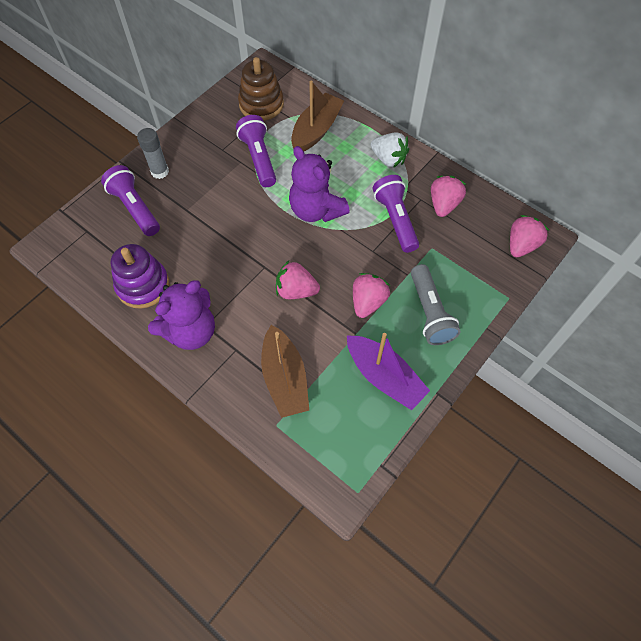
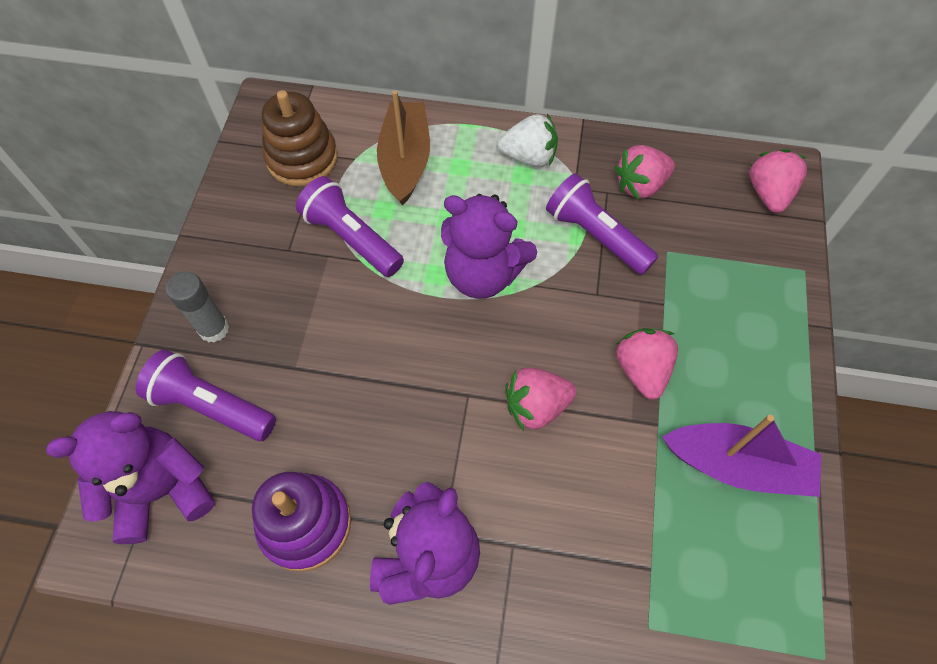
camera: 30 degrees left, 0 degrees up
brown boat [261,325,309,418] -> none
grey flashlight [411,264,461,345] -> none
pink strawberry [431,176,466,217] -> pink strawberry turned 105 degrees counterclockwise [615,145,675,200]
none -> purple teddy bear [46,411,215,544]

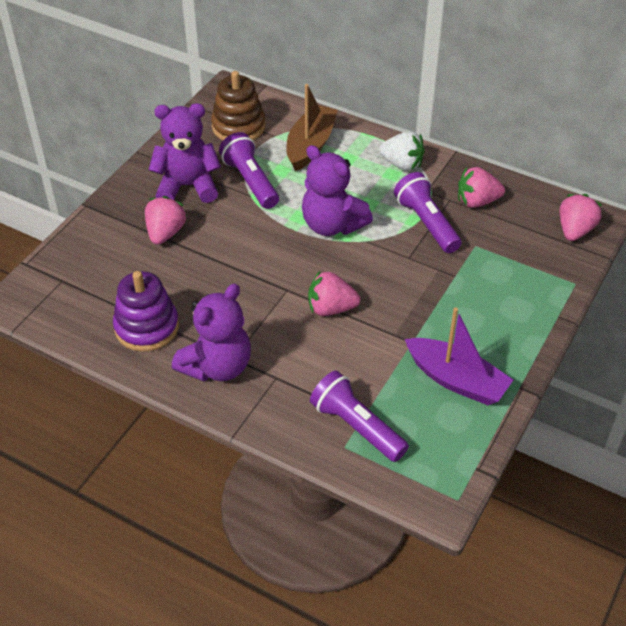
camera: 20 degrees right, 15 degrees down
purple teddy bear [46,411,215,544] -> purple teddy bear moved to [149,103,221,203]
purple flashlight [136,349,276,441] -> purple flashlight moved to [310,371,409,462]
grey glue stick [166,271,229,343] -> none
pink strawberry [616,328,678,400] -> pink strawberry moved to [145,196,187,245]

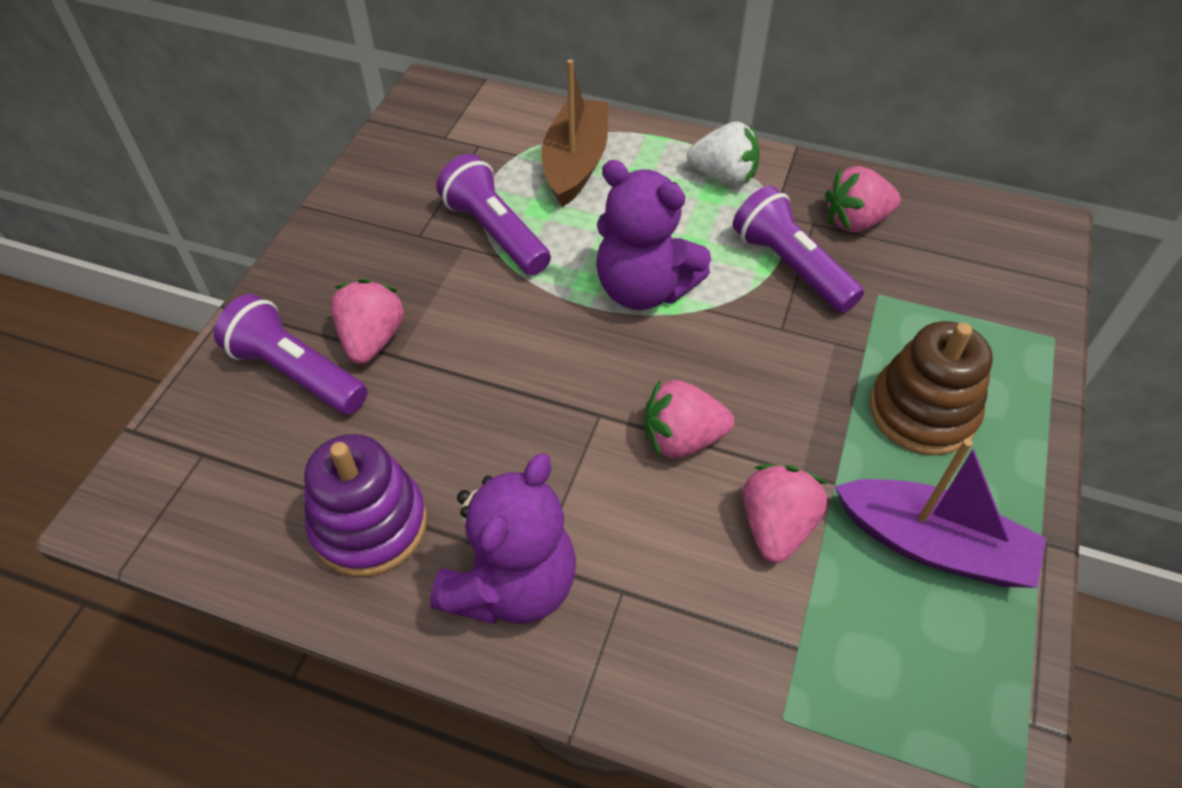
camera: 10 degrees left, 5 degrees up
purple teddy bear [149,103,221,203] -> none
brown stacking toy [211,71,265,140] -> brown stacking toy moved to [870,321,993,455]
purple flashlight [310,371,409,462] -> purple flashlight moved to [214,294,367,415]
pink strawberry [559,194,602,241] -> pink strawberry moved to [743,465,827,563]

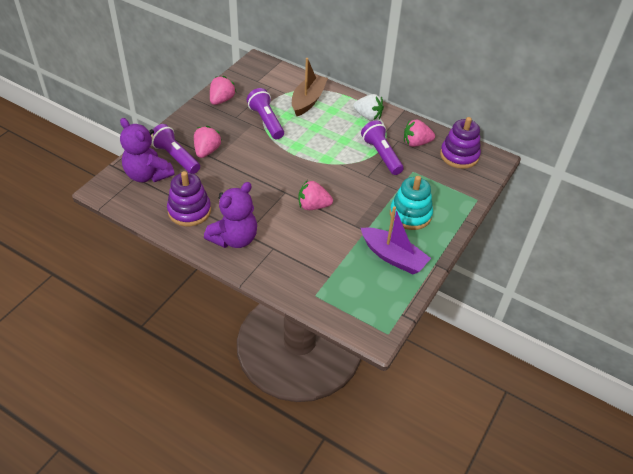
camera: 10 degrees right, 5 degrees down
purple teddy bear [597,160,711,310] -> purple teddy bear moved to [120,118,175,182]
pink strawberry [743,465,827,563] -> pink strawberry moved to [210,76,236,105]
brown stacking toy [870,321,993,455] -> turquoise stacking toy [390,176,433,230]
none -> purple stacking toy [440,117,481,169]

